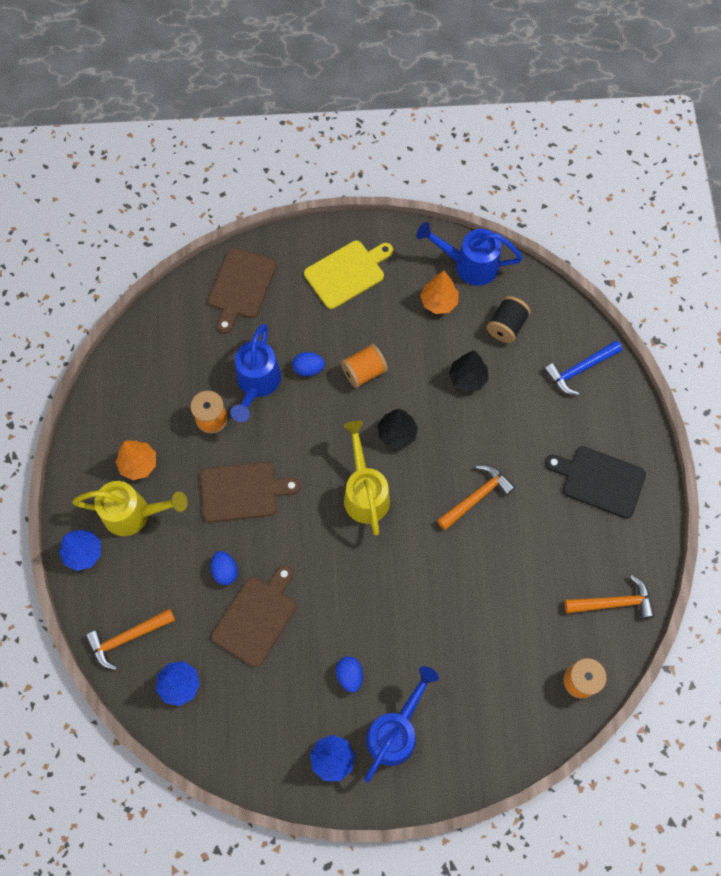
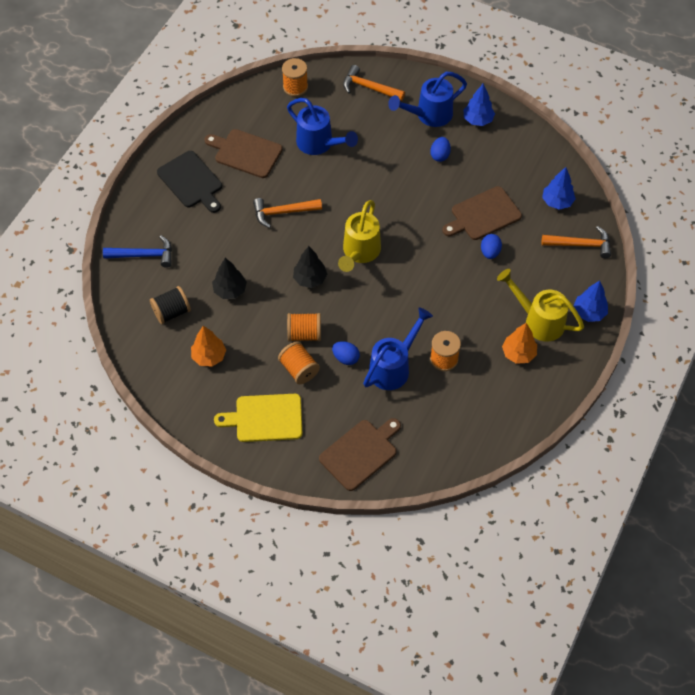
camera: 150 degrees left, 10 degrees down
brown cutting board [201,462,300,522] -> brown cutting board moved to [204,129,283,178]
blue watering can [416,222,523,286] -> blue watering can moved to [287,98,358,155]
orange hammer [564,575,654,619] -> orange hammer moved to [343,65,405,101]
none -> orange spool [278,341,320,384]

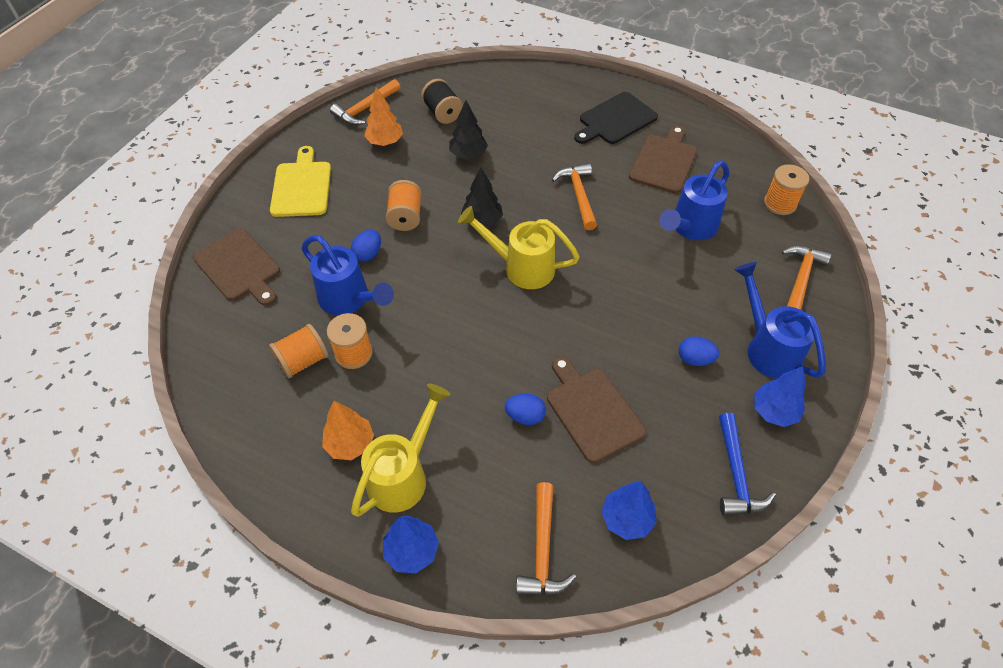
camera: 90 degrees right, 5 degrees down
blue hammer [103,235,172,268] -> blue hammer moved to [719,413,776,515]
orange spool [278,341,320,384] -> orange spool moved to [269,324,328,378]
none -> orange hammer [330,79,401,125]

